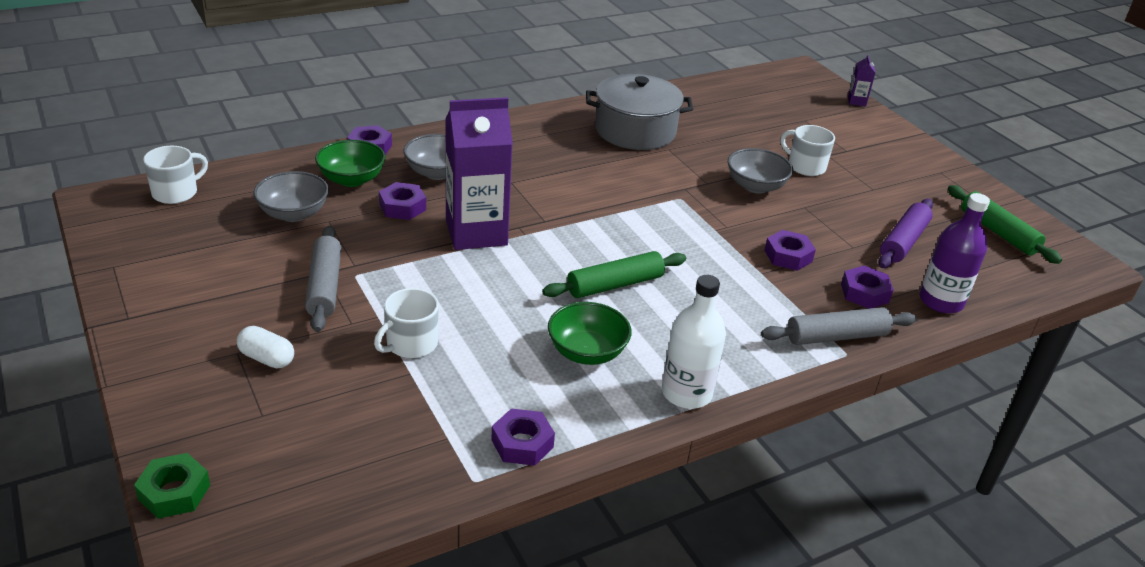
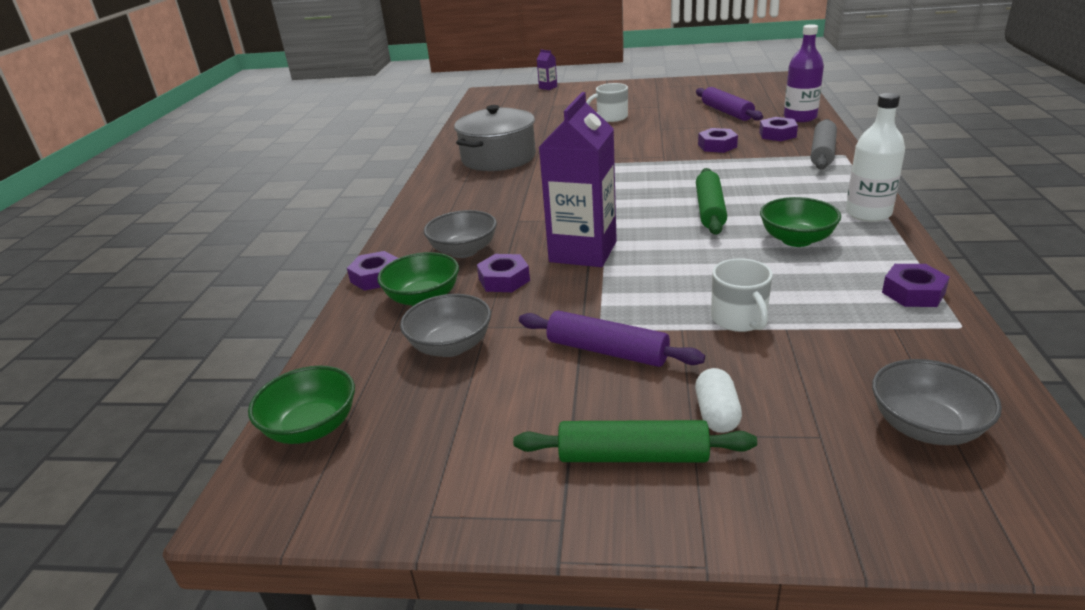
camera: 50 degrees left, 5 degrees down
green nut [134,453,210,519] -> none
white mug [143,146,208,204] -> green bowl [248,365,355,444]
white capsule [237,326,294,368] -> white capsule turned 60 degrees counterclockwise [695,368,742,433]
grey rolling pin [305,226,341,332] -> purple rolling pin [519,310,705,367]
grey bowl [728,148,793,193] -> grey bowl moved to [872,359,1002,445]
green rolling pin [948,185,1062,264] -> green rolling pin moved to [513,420,757,462]

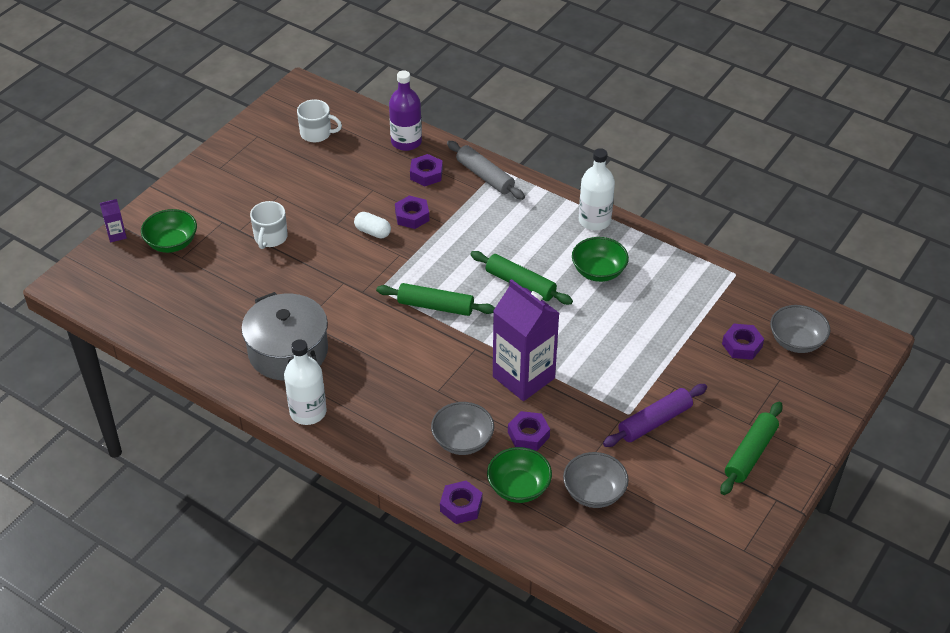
camera: 65 degrees left, 15 degrees up
green bowl [248,365,355,444] -> green bowl moved to [141,209,197,253]
white capsule [695,368,742,433] -> white capsule moved to [354,212,391,238]
purple rolling pin [696,87,763,121] -> none
white mug [711,258,773,332] -> white mug moved to [297,99,342,143]
purple nut [882,264,950,307] -> purple nut moved to [722,324,764,360]
none -> white bottle [284,339,327,425]
none -> green rolling pin [376,283,495,316]

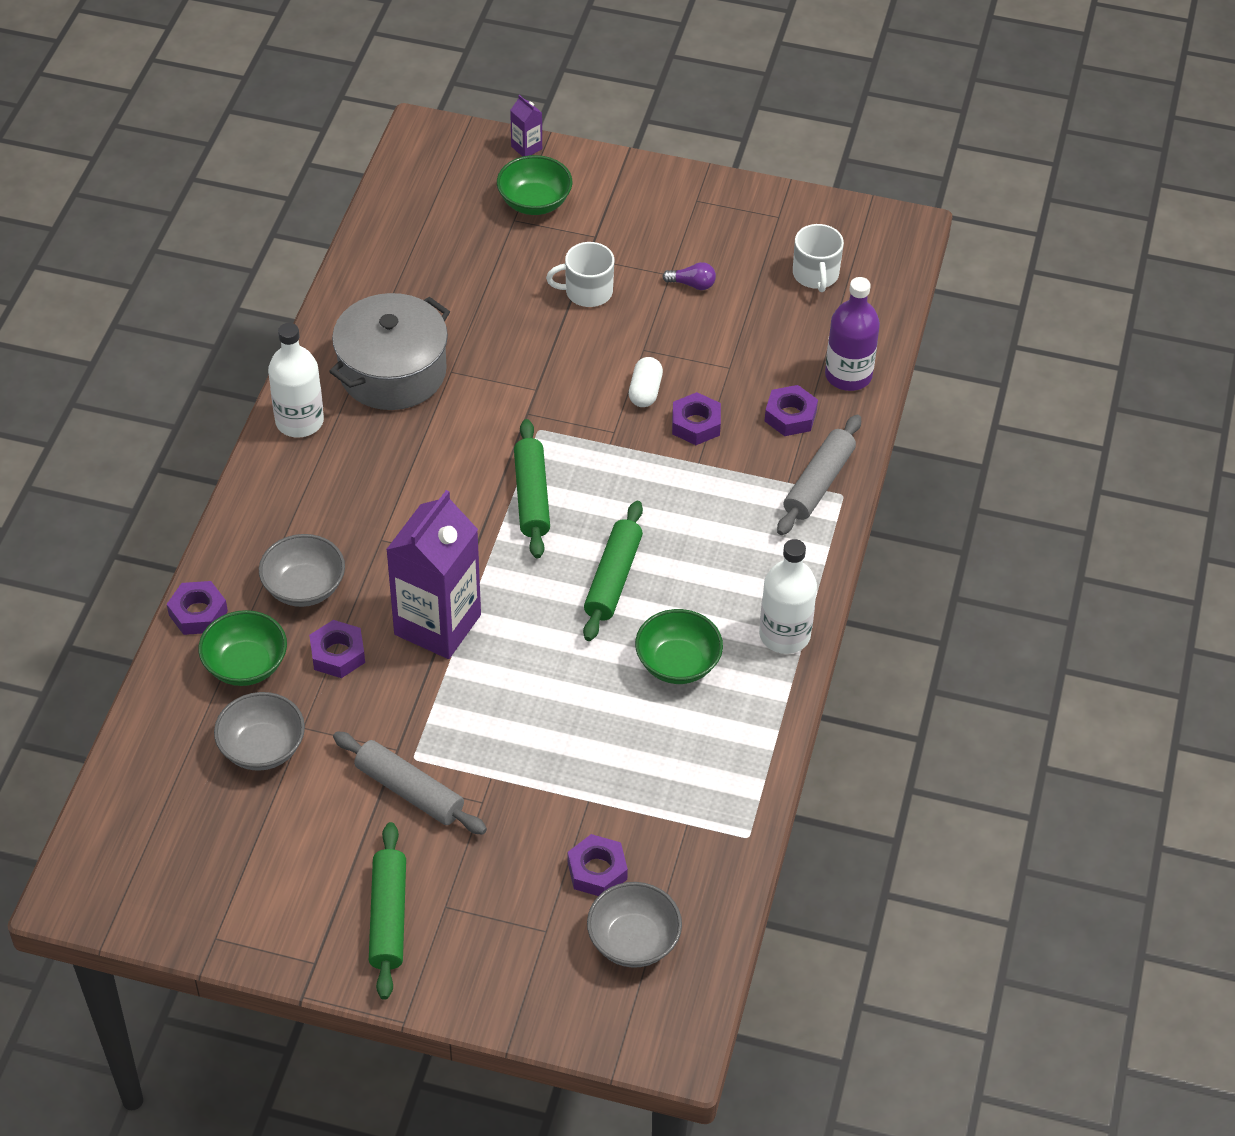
camera: 70 degrees right, 5 degrees up
purple rolling pin [603,384,707,447] -> grey rolling pin [333,731,487,835]
green rolling pin [720,402,783,495] -> green rolling pin turned 75 degrees clockwise [369,822,406,1000]
none -> purple light bulb [662,262,716,290]

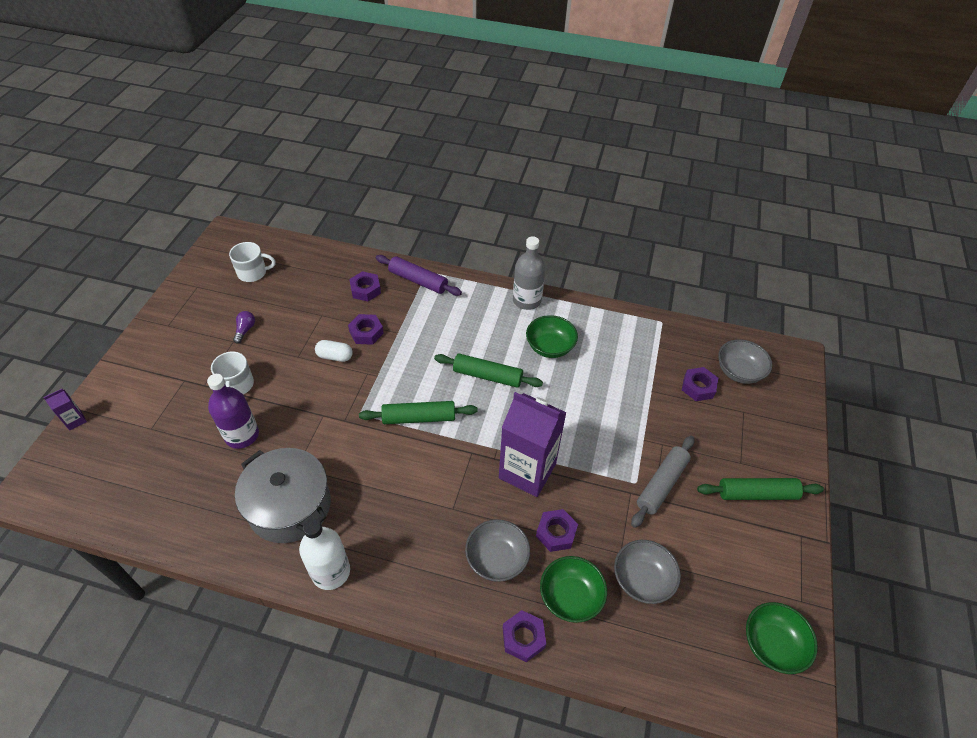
camera: 90 degrees left, 0 degrees up
green bowl [497,155,573,215] -> green bowl moved to [746,602,818,674]
white bottle [759,539,817,654] -> grey bottle [513,236,546,310]
grey rolling pin [777,415,861,535] -> purple rolling pin [376,255,462,296]
purple bottle [825,277,880,391] -> purple bottle moved to [207,374,259,449]

